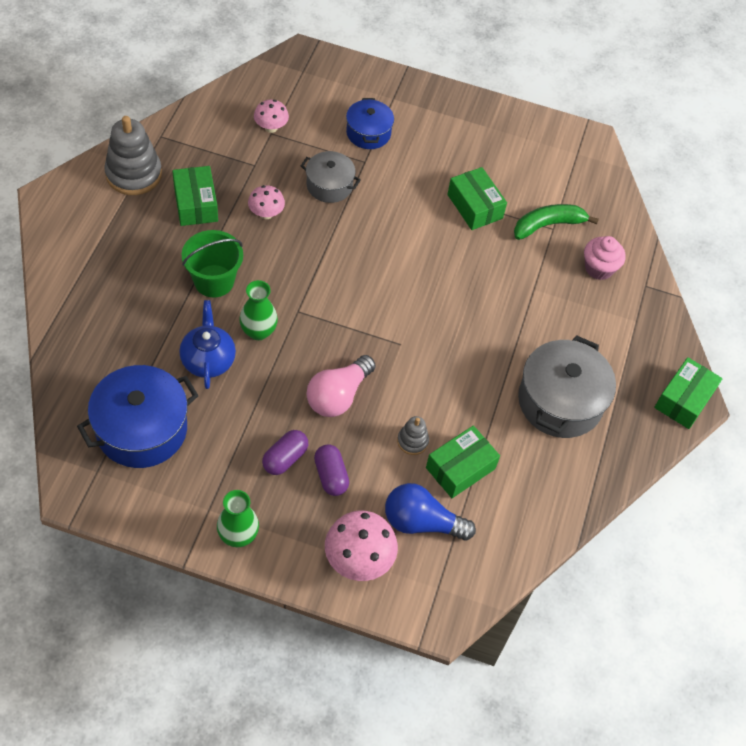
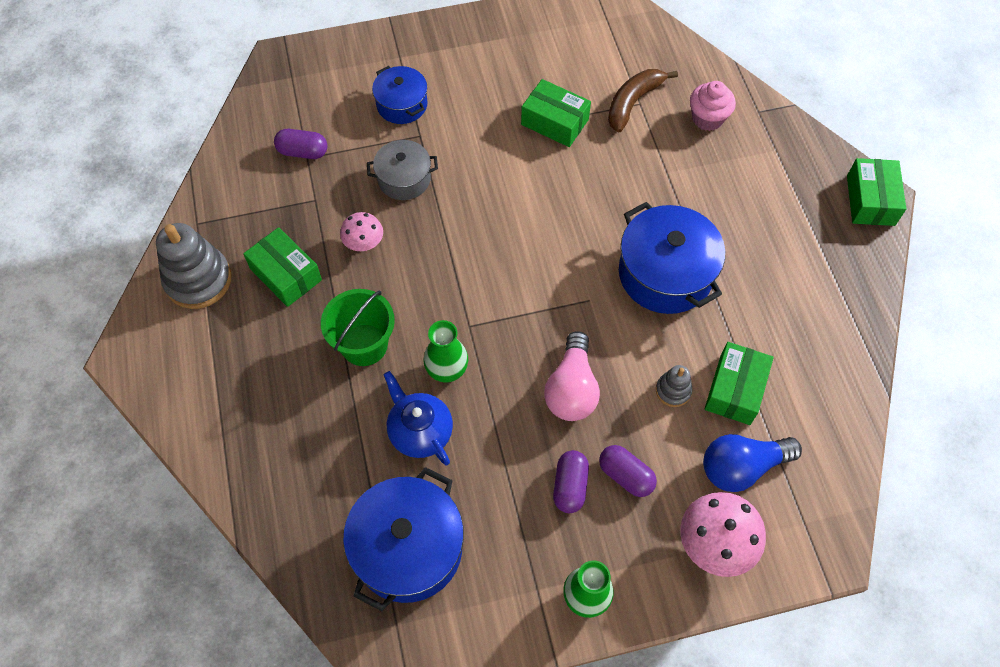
camera: 25 degrees left, 5 degrees up
pink mushroom [254,100,289,133] -> purple capsule [274,129,327,159]
green banana [514,204,599,240] -> brown banana [608,69,678,133]
grey pot [518,335,616,438] -> none
none -> blue pot [619,202,725,314]

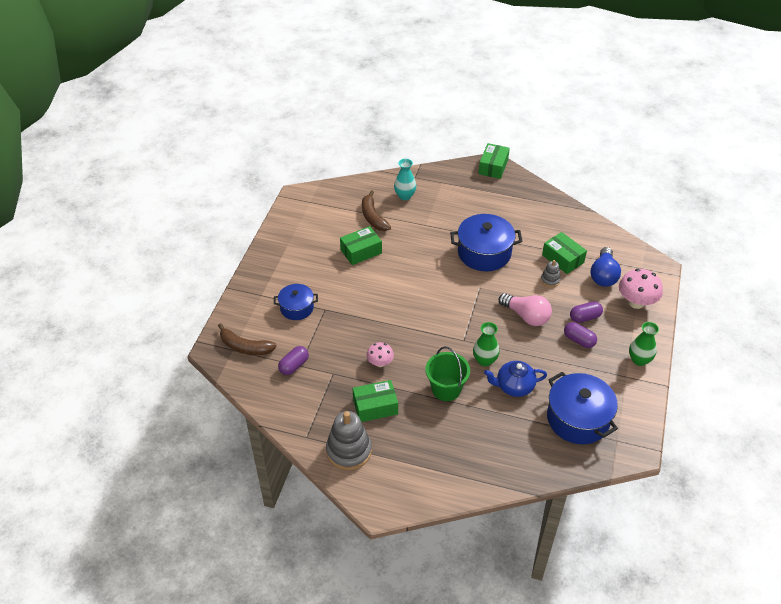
camera: 60 degrees left, 15 degrees down
grey pot [367,140,438,200] -> none
pink cupcake [690,81,736,131] -> turquoise vase [394,159,416,200]
green box [847,158,906,226] -> green box turned 75 degrees clockwise [479,143,510,179]
none -> brown banana [218,323,277,355]

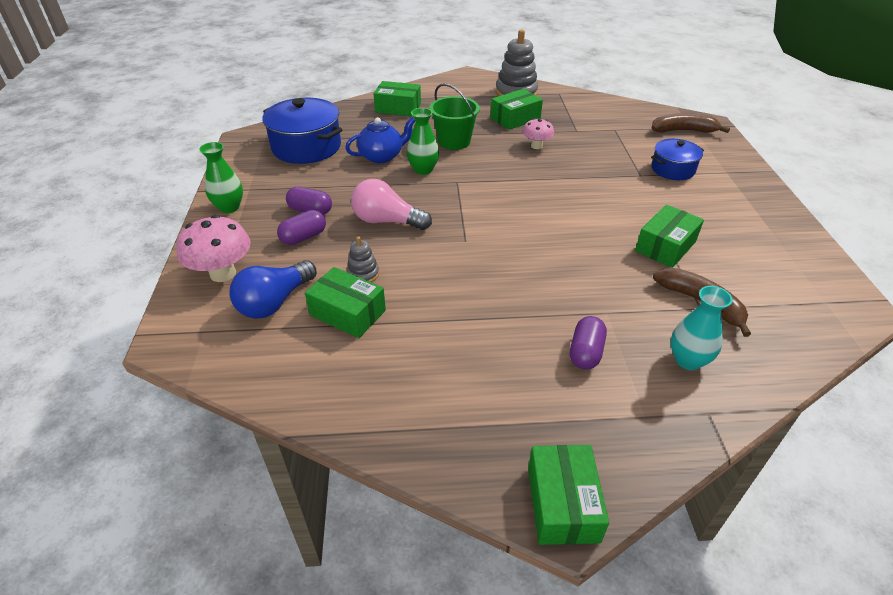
camera: 160 degrees right, 5 degrees down
purple capsule [278,346,309,375] -> purple capsule moved to [570,316,607,370]
blue pot [450,214,523,271] -> none
blue light bulb [591,247,621,287] -> blue light bulb turned 135 degrees counterclockwise [229,260,317,319]
none -> green box [374,81,421,117]

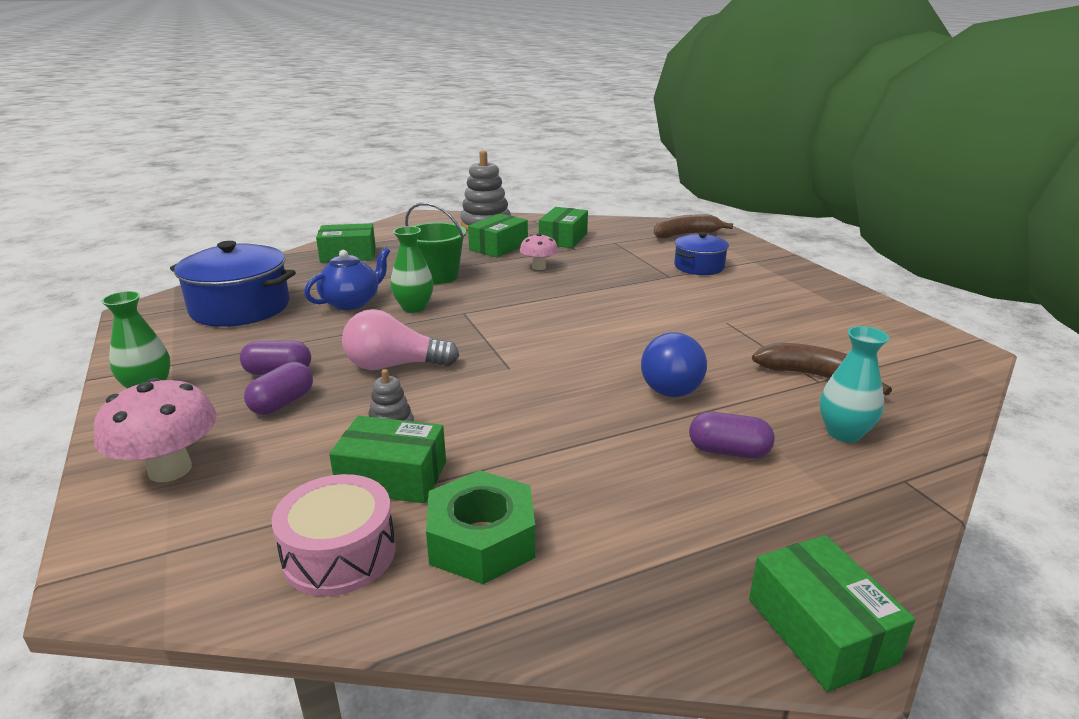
camera: 20 degrees left, 15 degrees down
blue light bulb [229,260,317,319] -> blue light bulb moved to [641,332,707,397]
purple capsule [570,316,607,370] -> purple capsule turned 75 degrees counterclockwise [689,412,774,459]
green box [635,205,704,268] -> green box moved to [539,207,588,248]
none -> pink drum [272,474,396,596]
none -> green nut [426,470,535,584]

